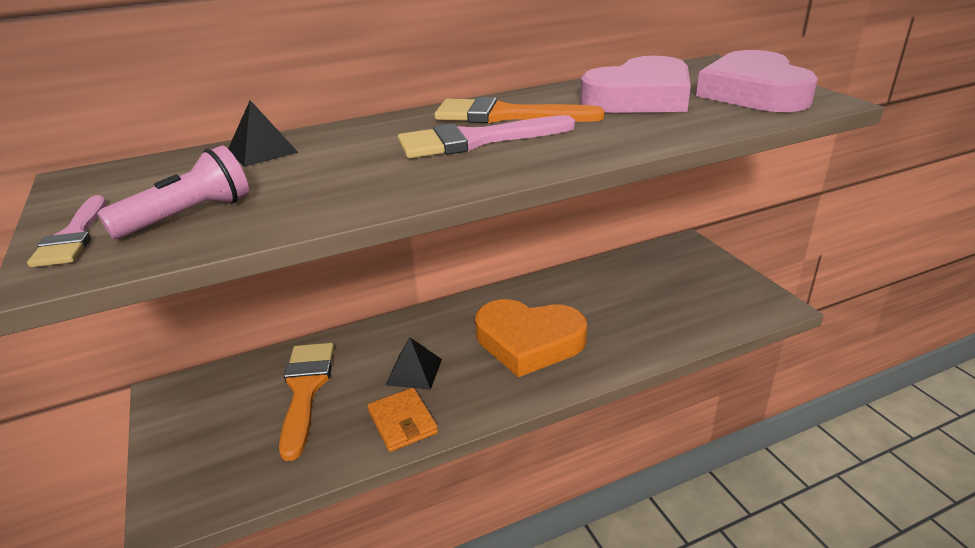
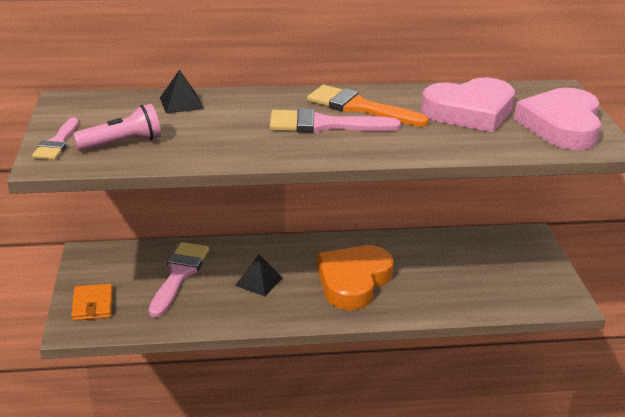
camera: 15 degrees right, 0 degrees up
orange brush [279,343,334,461] -> pink brush [149,242,209,318]
orange wallet [367,388,438,452] -> orange wallet moved to [71,284,113,321]
orange heart [475,299,587,377] -> orange heart turned 90 degrees clockwise [317,245,394,310]

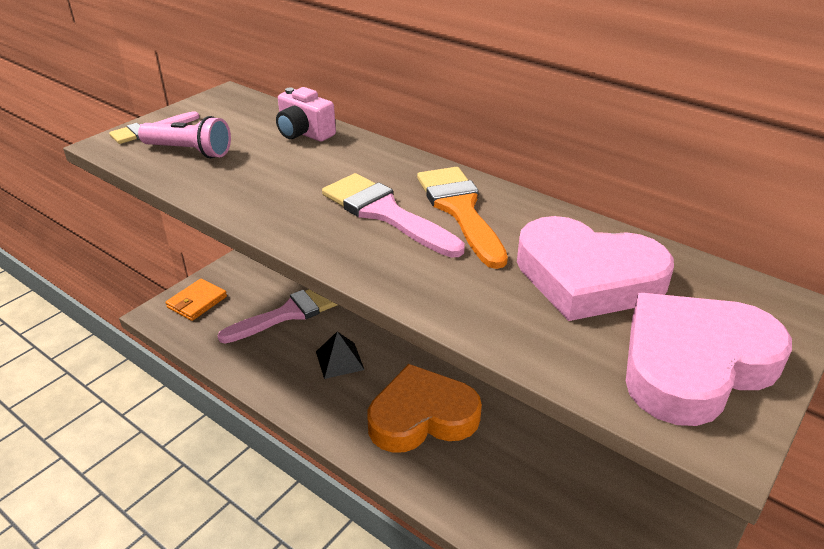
camera: 45 degrees right, 5 degrees up
black pyramid [160,70,204,114] -> pink camera [276,87,336,141]

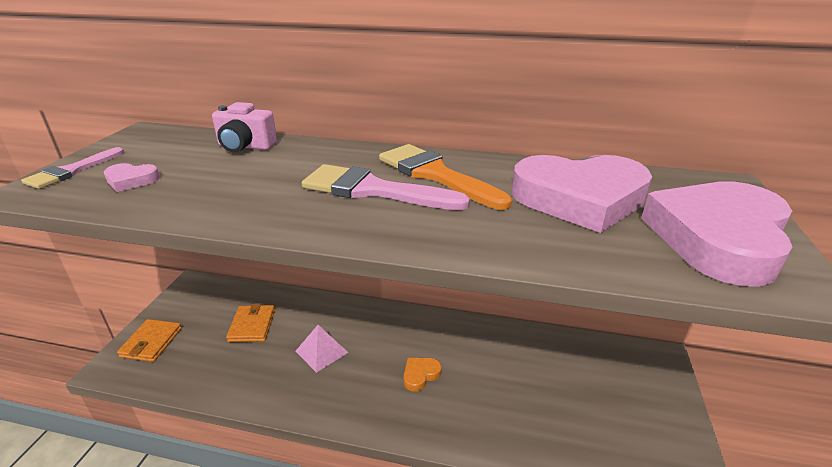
camera: 25 degrees left, 5 degrees down
pink flashlight [138,116,231,158] -> pink heart [104,163,160,192]
pink brush [217,289,338,344] -> orange wallet [226,303,275,342]
black pyramid [316,331,364,379] -> pink pyramid [296,325,349,373]
orange heart [367,364,482,453] -> orange heart [404,358,442,392], size x0.41

